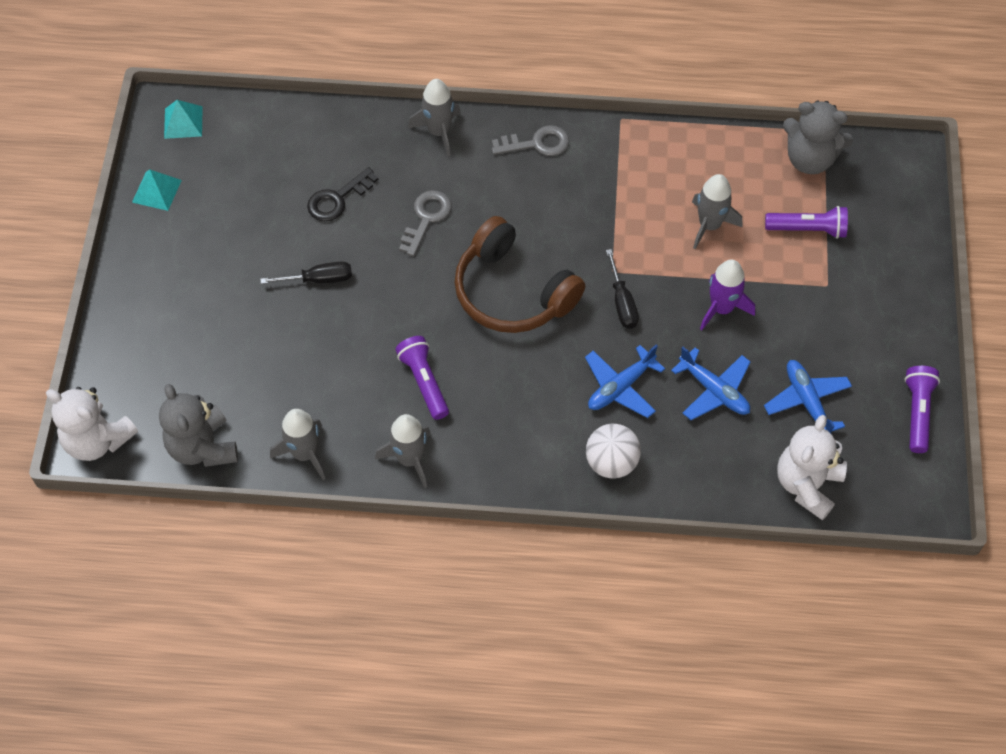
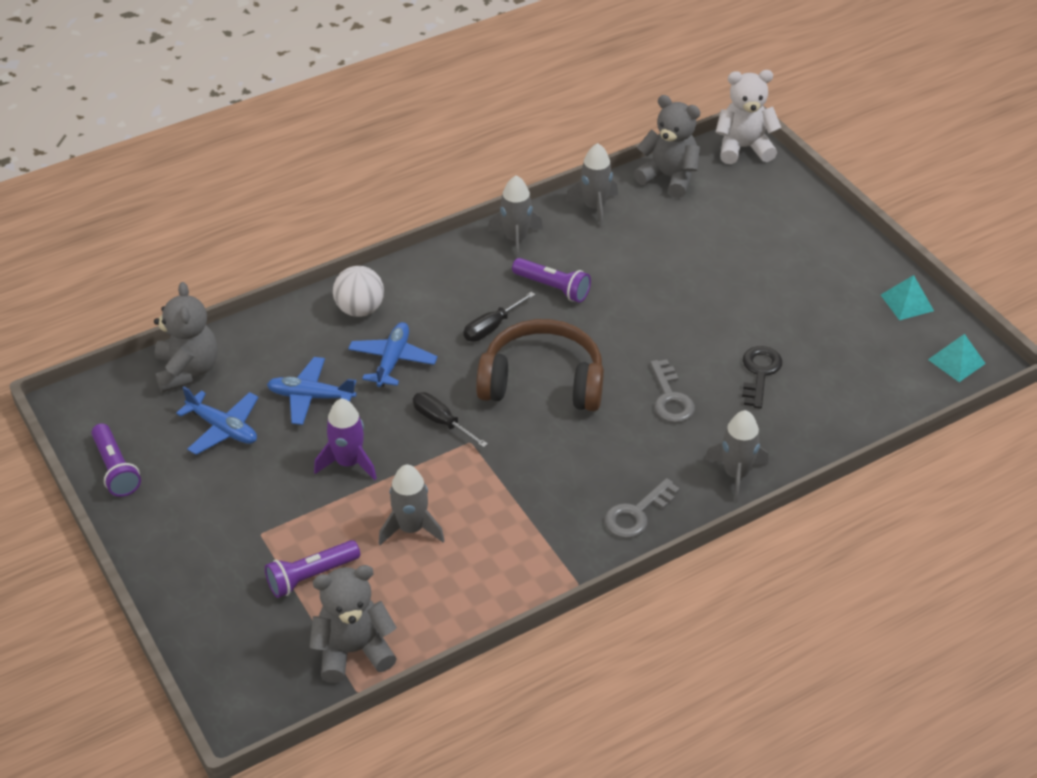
camera: 145 degrees right, 15 degrees down
black screwdriver [260,261,352,284] -> black screwdriver moved to [464,292,535,342]
white teddy bear [777,415,847,520] -> grey teddy bear [154,282,218,393]

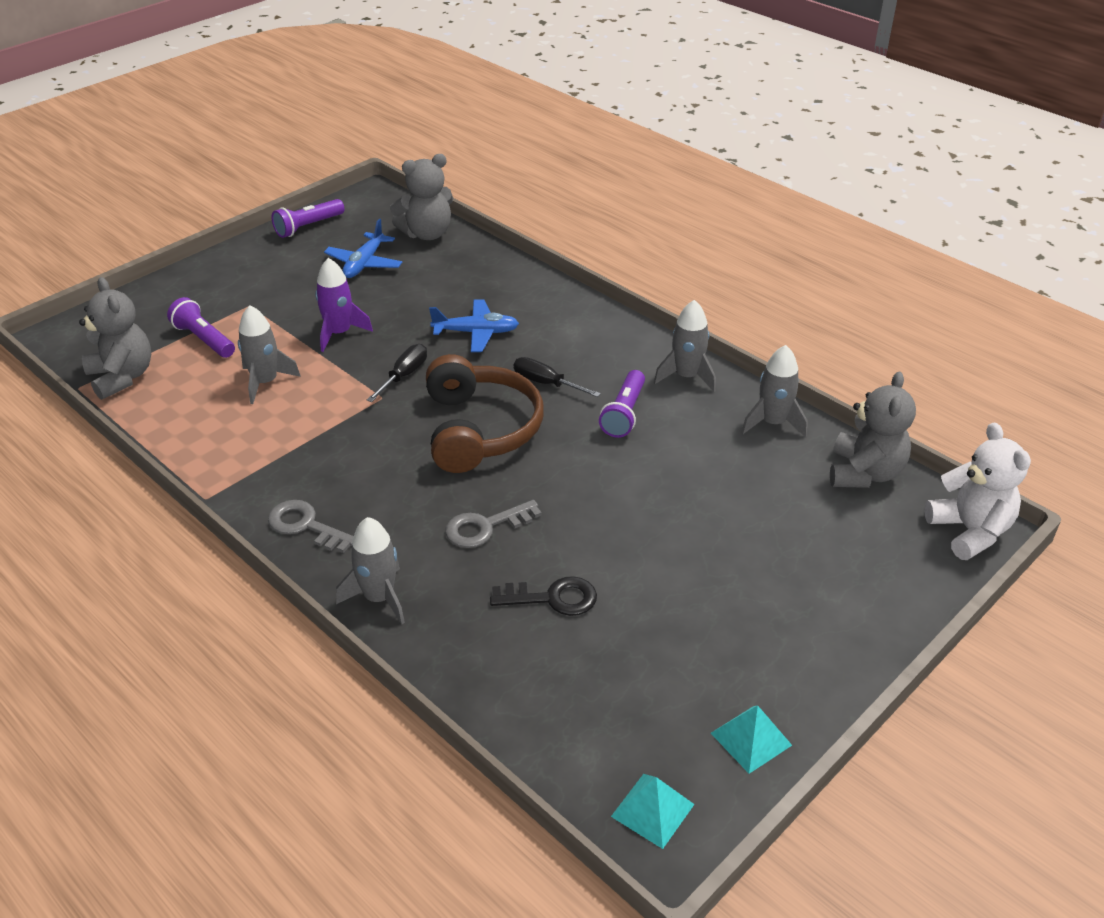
camera: 75 degrees right, 5 degrees down
blue plane [267,357,356,425] -> none
white ball [333,266,384,317] -> none

